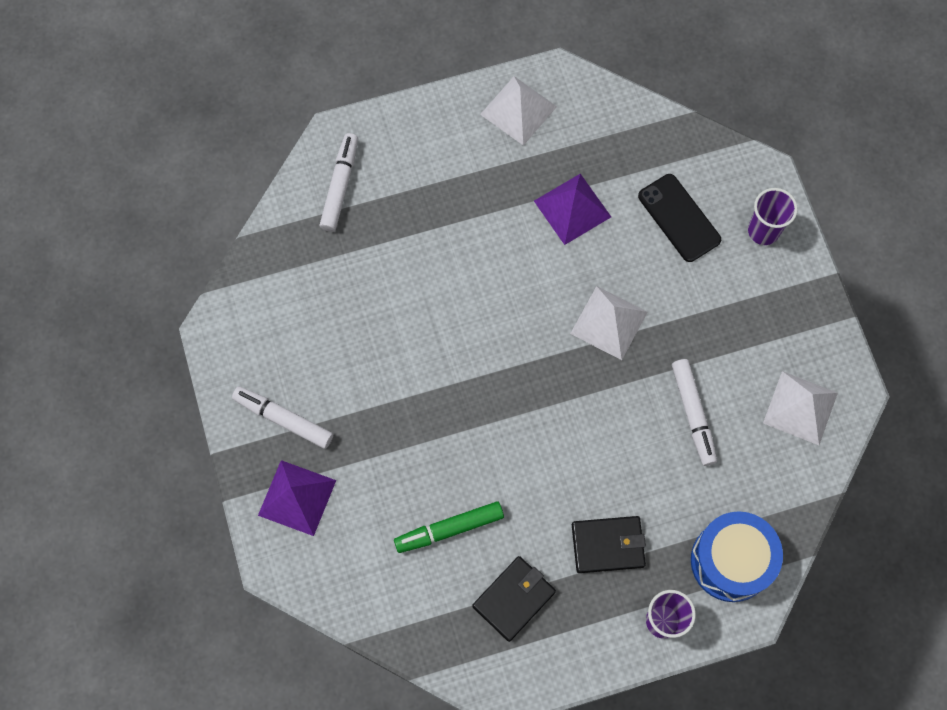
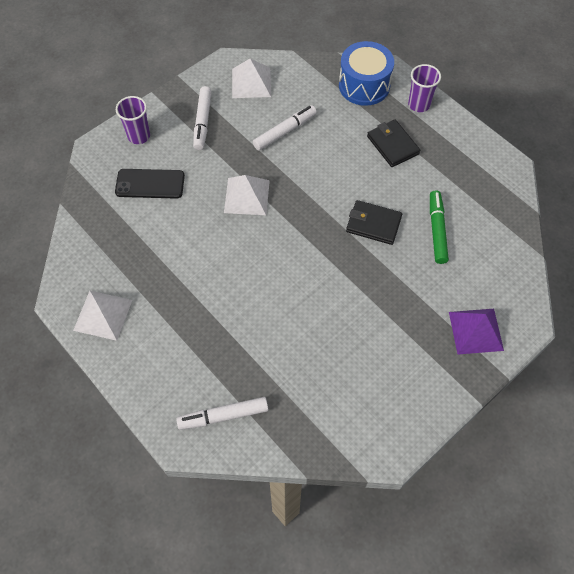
camera: 115 degrees left, 10 degrees down
white marker [232,386,333,449] -> white marker moved to [193,86,212,150]
green marker [394,501,504,553] -> green marker turned 135 degrees counterclockwise [430,191,449,264]
black wallet [472,556,556,642] -> black wallet moved to [346,200,402,245]
purple pyramid [534,174,611,245] -> none
black phone [638,174,721,262] -> black phone turned 60 degrees clockwise [115,169,185,199]

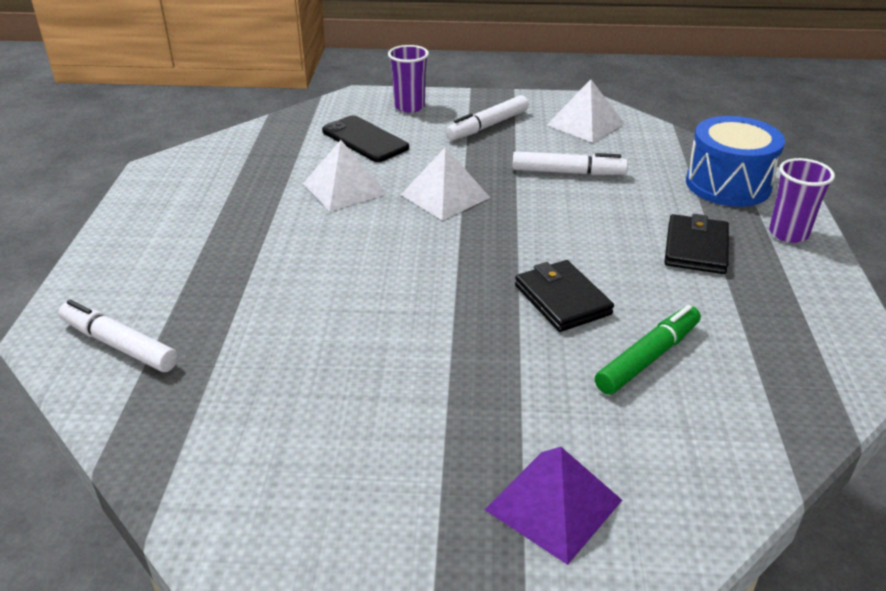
camera: 45 degrees right, 25 degrees down
white pyramid [73,291,132,341] -> white pyramid moved to [303,140,387,212]

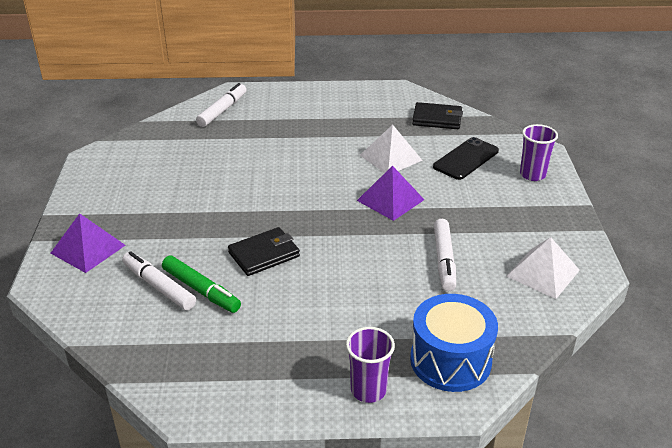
camera: 85 degrees right, 0 degrees up
white pyramid [401,147,490,221] -> purple pyramid [357,165,424,221]
white marker [446,95,529,140] -> white marker moved to [122,251,196,310]
black wallet [664,214,729,274] -> black wallet moved to [412,102,463,129]

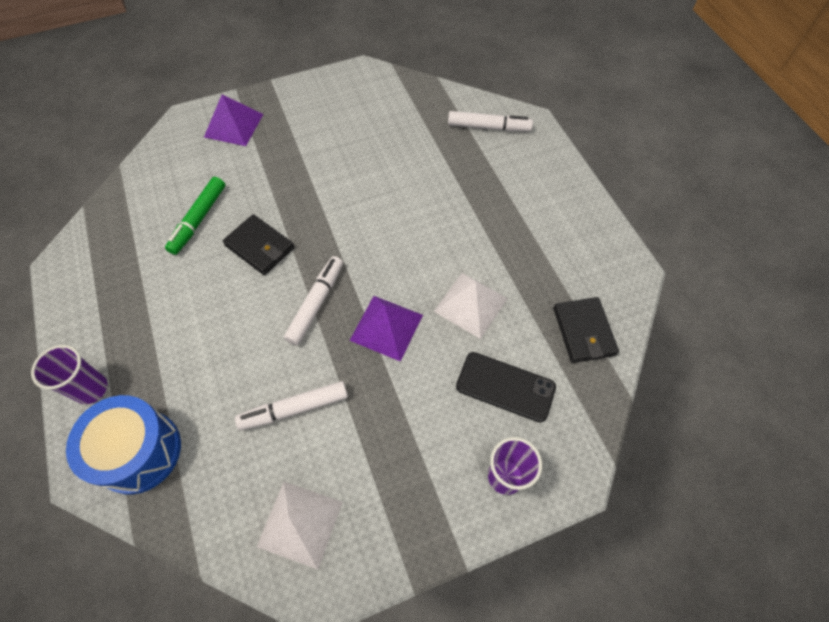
camera: 70 degrees right, 25 degrees up
white marker [122,251,196,310] -> white marker moved to [284,256,343,345]

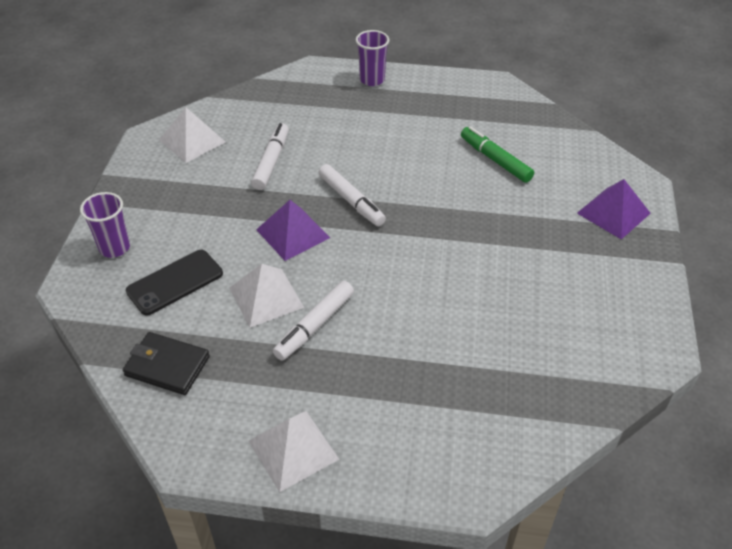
camera: 120 degrees right, 15 degrees down
blue drum [66,395,181,494] -> none
black wallet [223,214,294,275] -> none
white marker [448,111,533,132] -> white marker moved to [273,281,354,361]
none -> white pyramid [249,411,339,492]

